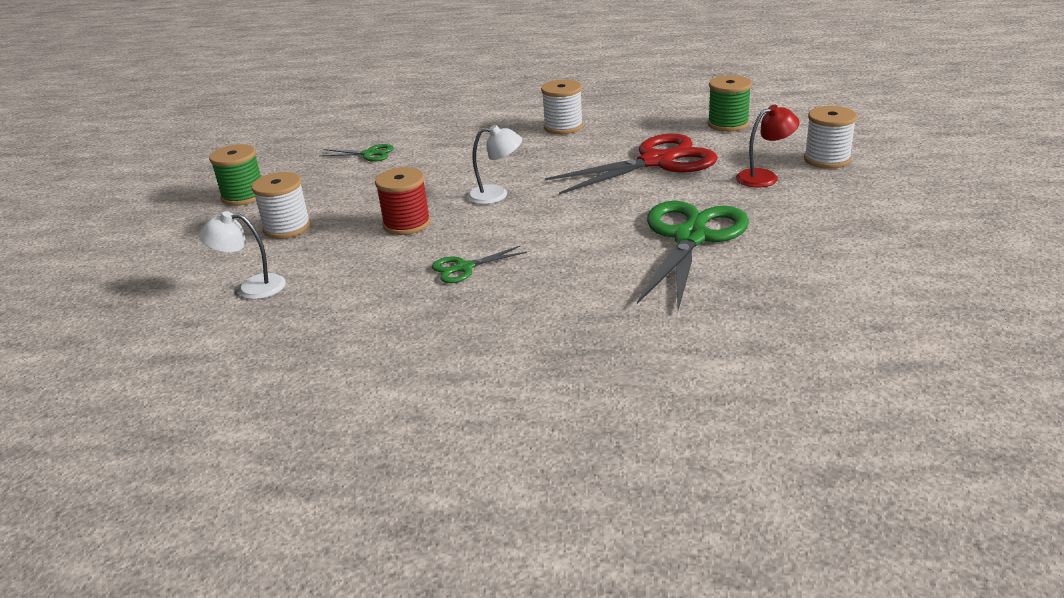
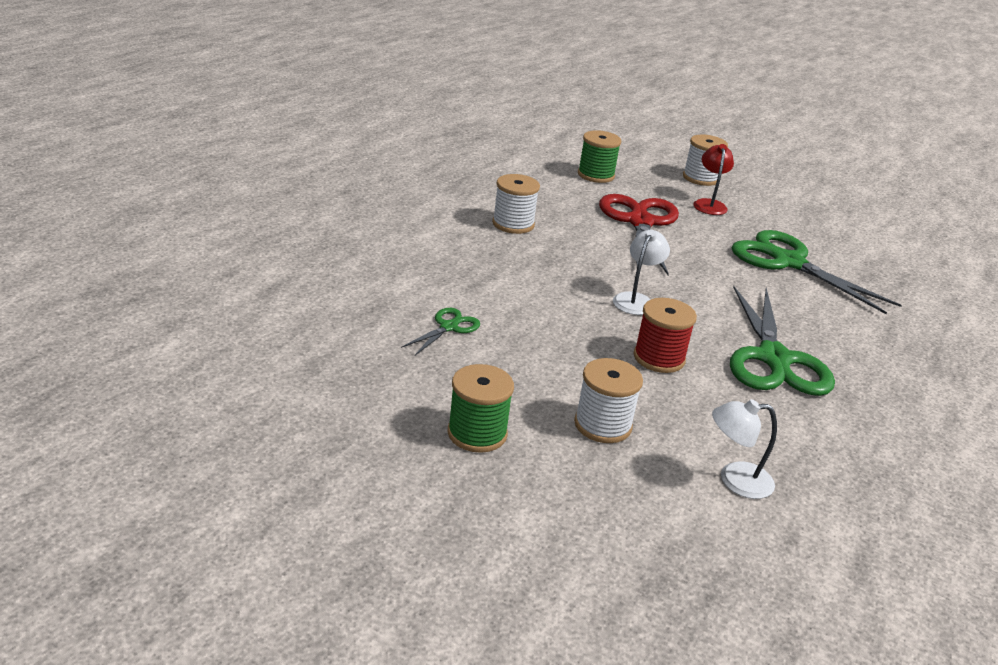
camera: 70 degrees left, 0 degrees up
white lamp [199,211,286,299] -> white lamp turned 60 degrees clockwise [712,399,777,499]
green scissors [432,246,527,283] -> green scissors [730,286,835,396], size x2.15

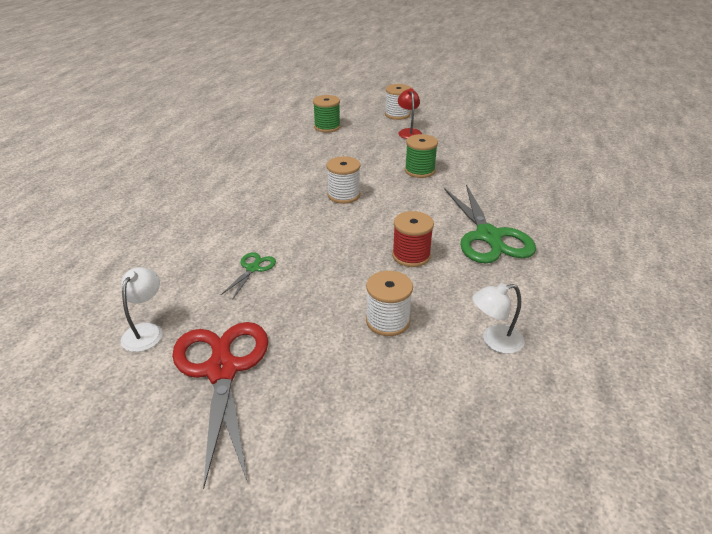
camera: 10 degrees left, 5 degrees up
green spool [447,364,514,453] -> green spool moved to [405,134,438,178]
white spool [492,174,540,234] -> white spool moved to [326,156,361,204]
red scissors [599,194,679,275] -> red scissors moved to [172,322,268,489]
white lamp [613,229,670,315] -> white lamp moved to [120,267,163,352]
green scissors [732,230,902,314] -> none

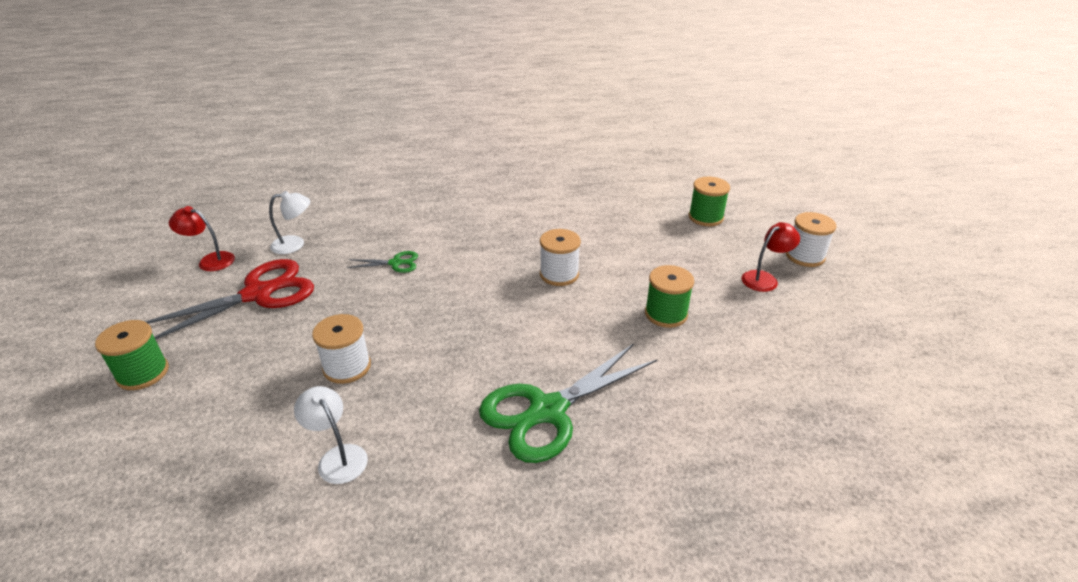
camera: 65 degrees right, 0 degrees up
red spool [392,211,434,267] -> none
none -> green spool [95,320,169,390]
none -> red lamp [169,206,235,271]

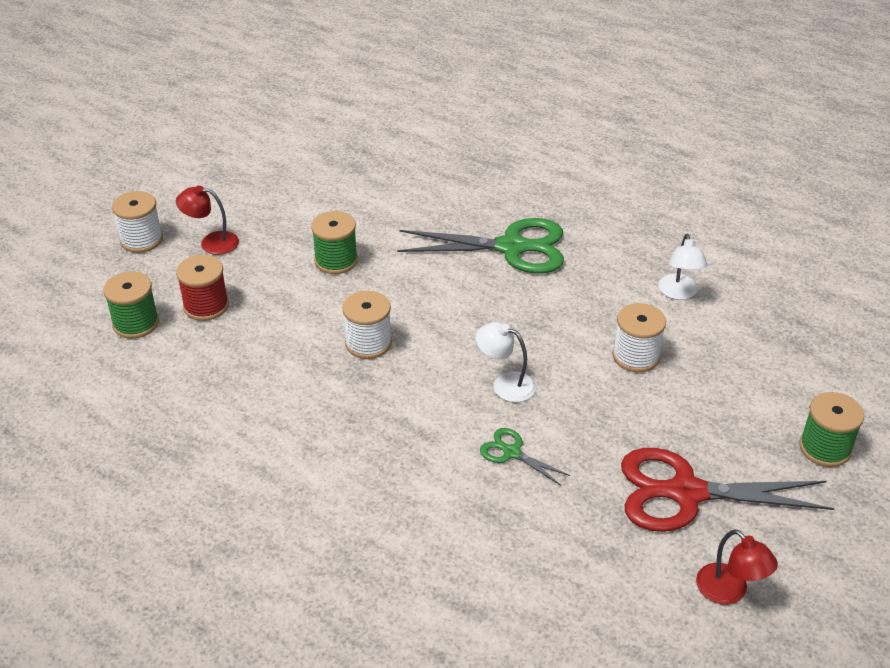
camera: 140 degrees left, 5 degrees up
white lamp [269,191,310,254] -> white lamp moved to [476,322,536,402]
none -> red spool [176,255,229,321]

